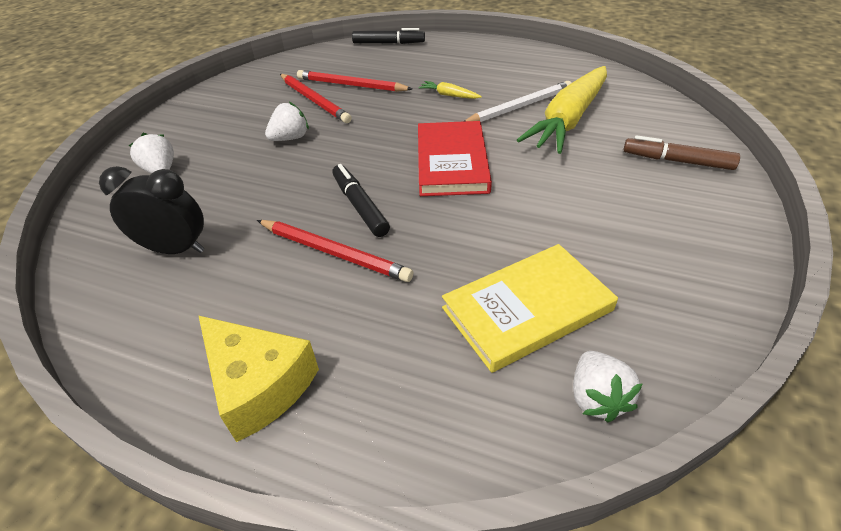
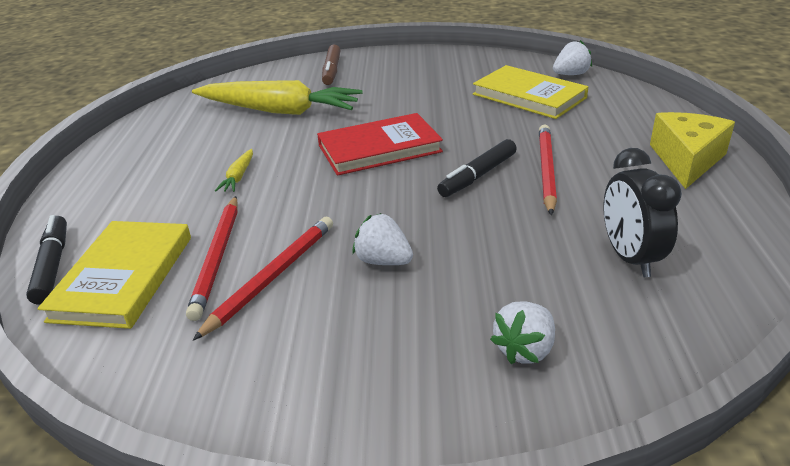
camera: 110 degrees left, 10 degrees down
white pencil [463,81,572,122] -> none
none -> yellow book [38,221,191,329]

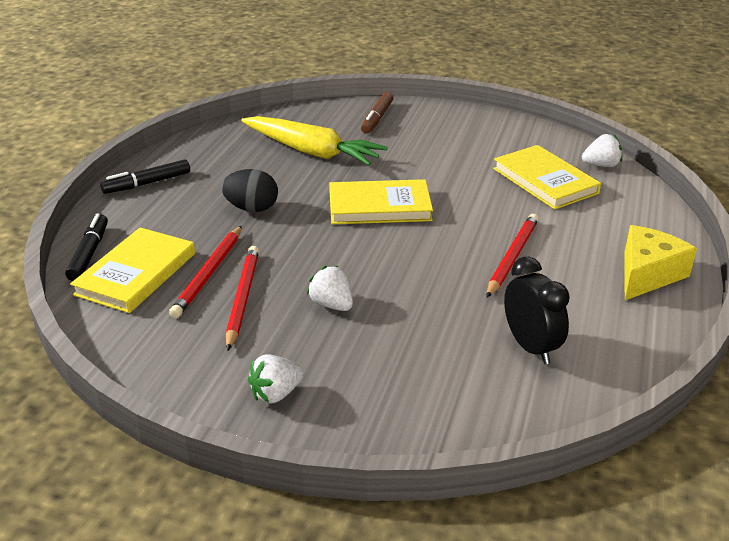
camera: 15 degrees right, 0 degrees up
red pencil [193,217,333,341] -> red pencil turned 45 degrees counterclockwise [226,246,259,351]
yellow carrot [215,149,253,192] -> black egg [221,169,278,212]
red book [317,113,443,176] -> yellow book [329,179,433,224]
black marker [437,139,517,197] -> black marker moved to [100,159,190,194]
white strawberry [490,301,555,364] -> white strawberry moved to [248,354,304,404]
black clock [604,148,682,277] -> black clock turned 150 degrees clockwise [504,257,570,364]

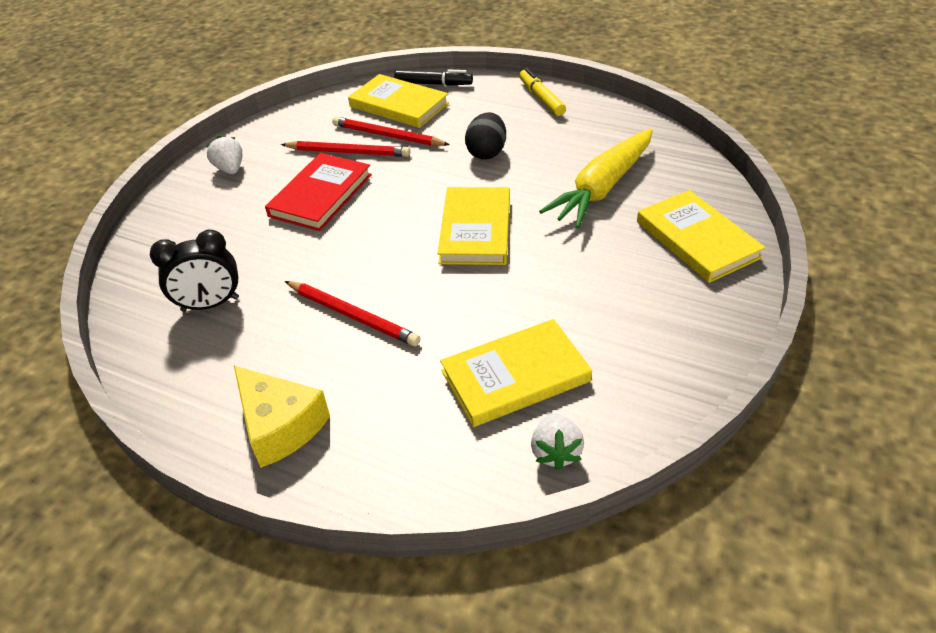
camera: 100 degrees right, 10 degrees up
black marker [100,159,190,194] -> yellow marker [519,68,566,116]
white strawberry [307,266,353,311] -> red book [265,153,372,231]
brown marker [361,92,393,134] -> yellow book [637,190,765,283]

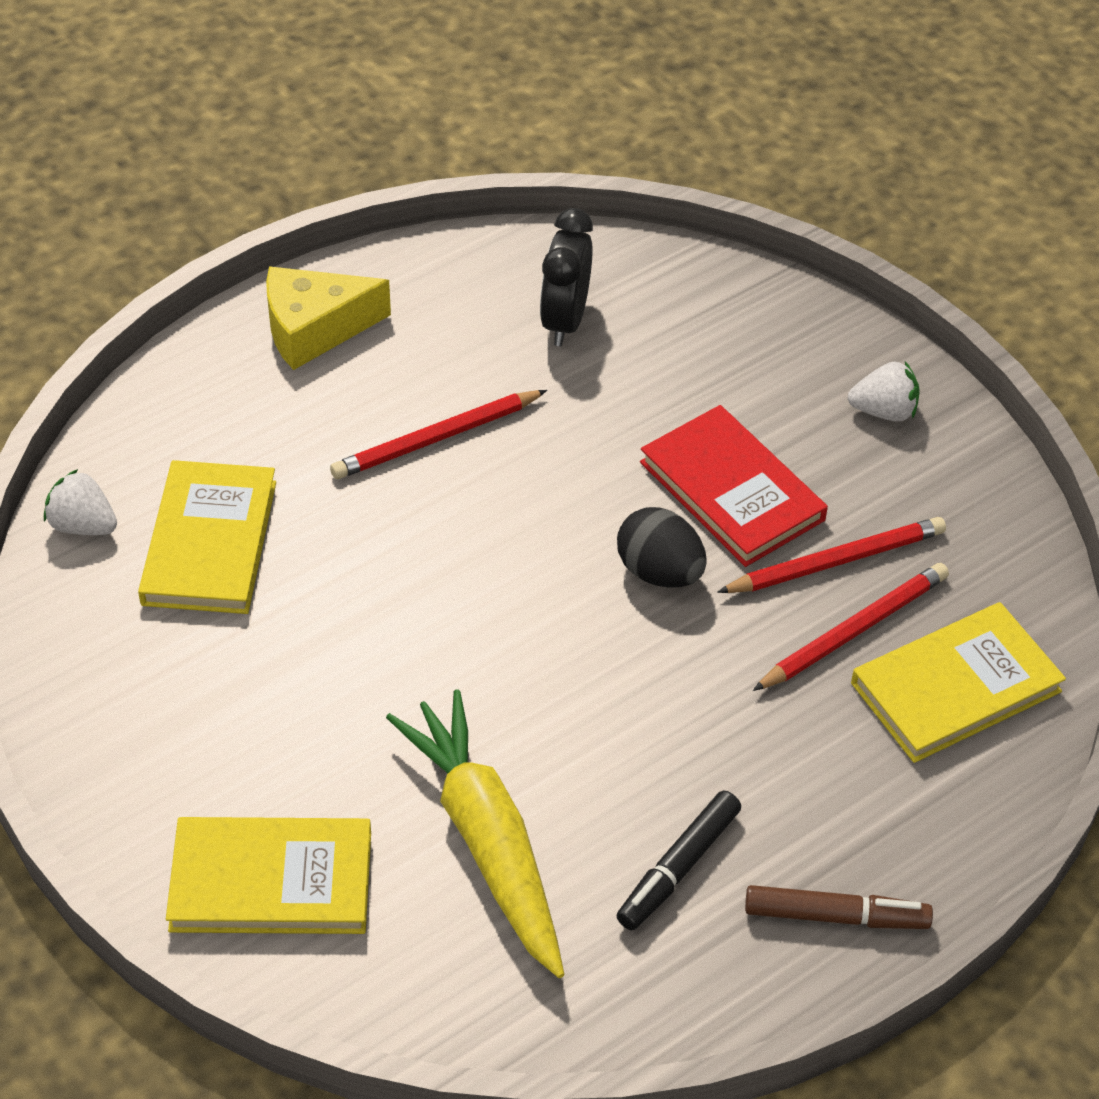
camera: 115 degrees right, 5 degrees up
red pencil [281,141,410,157] -> red pencil turned 150 degrees counterclockwise [717,517,946,593]
black marker [394,69,473,86] -> black marker moved to [617,790,741,930]
yellow book [437,187,510,265] -> none
black egg [465,112,506,160] -> black egg moved to [617,507,707,588]
yellow marker [519,68,566,116] -> brown marker [745,885,933,929]

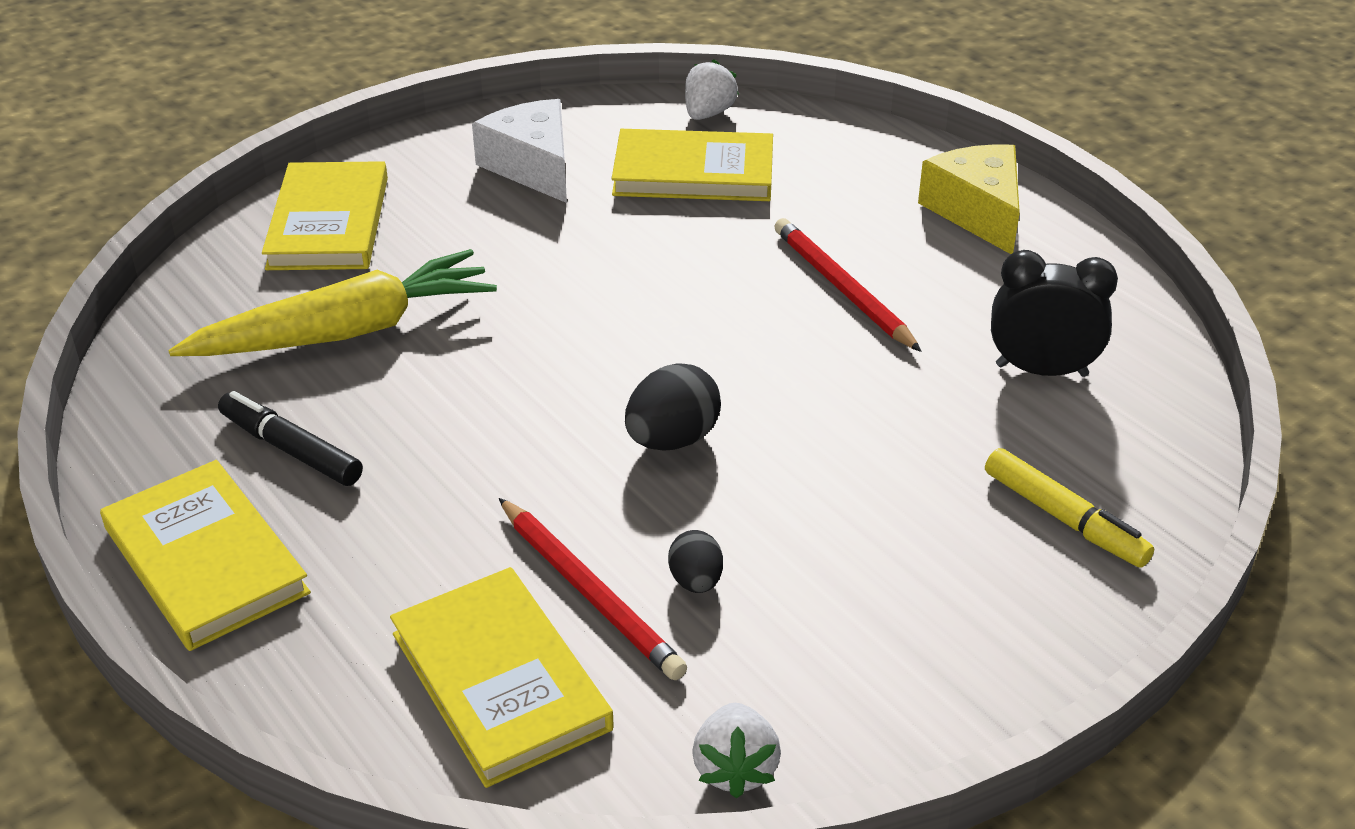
camera: 90 degrees right, 10 degrees down
red book [640,405,828,567] -> none
red pencil [717,517,946,593] -> black egg [668,530,723,593]
brown marker [745,885,933,929] -> yellow book [100,460,311,651]
white strawberry [848,361,920,422] -> white strawberry moved to [693,703,781,799]
none -> white cheese [472,99,567,203]
none -> yellow marker [985,448,1154,568]

